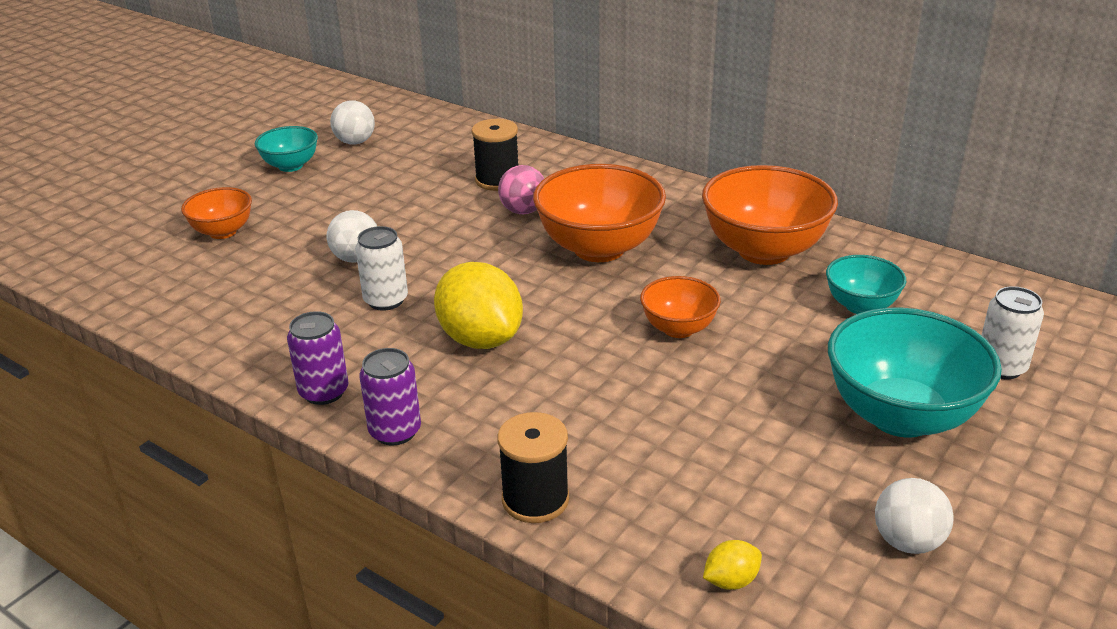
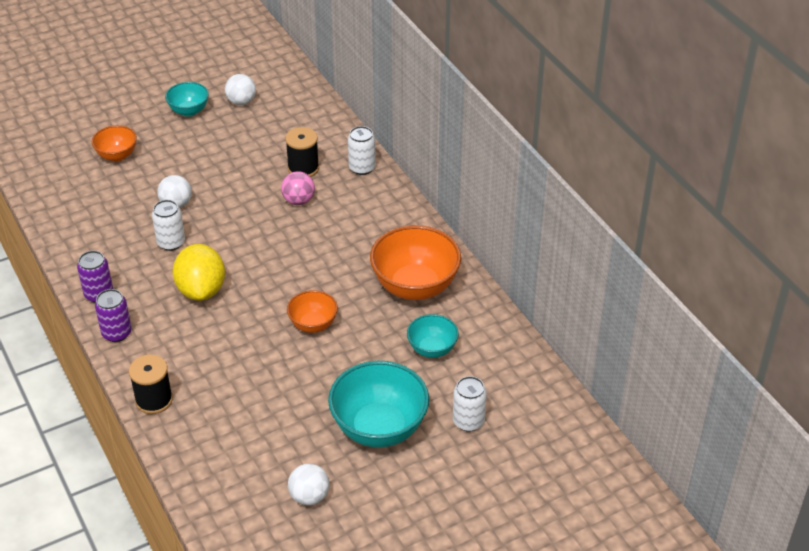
camera: 25 degrees right, 10 degrees up
orange bowl [533,164,666,262] -> none
yellow lemon [703,540,762,590] -> none
none -> white can [348,126,376,175]

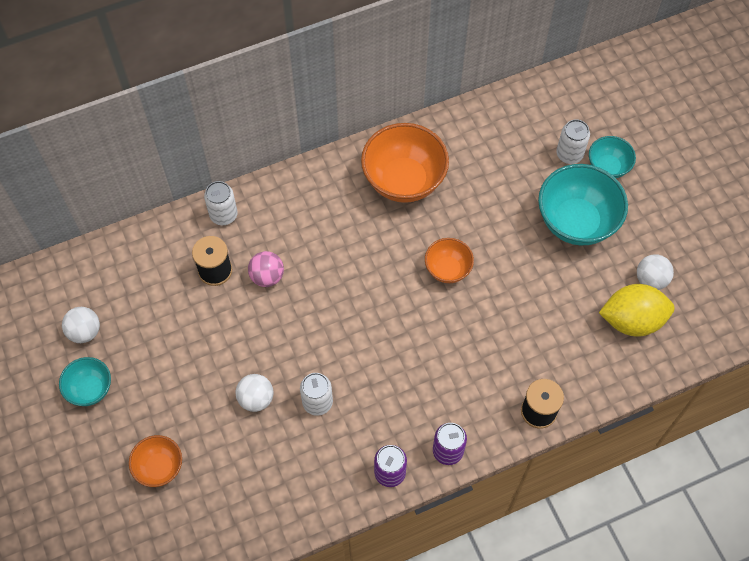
camera: 85 degrees left, 20 degrees up
yellow lemon [172,244,225,301] -> yellow lemon moved to [599,284,675,337]
turquoise bowl [407,314,459,358] -> turquoise bowl moved to [589,136,636,178]

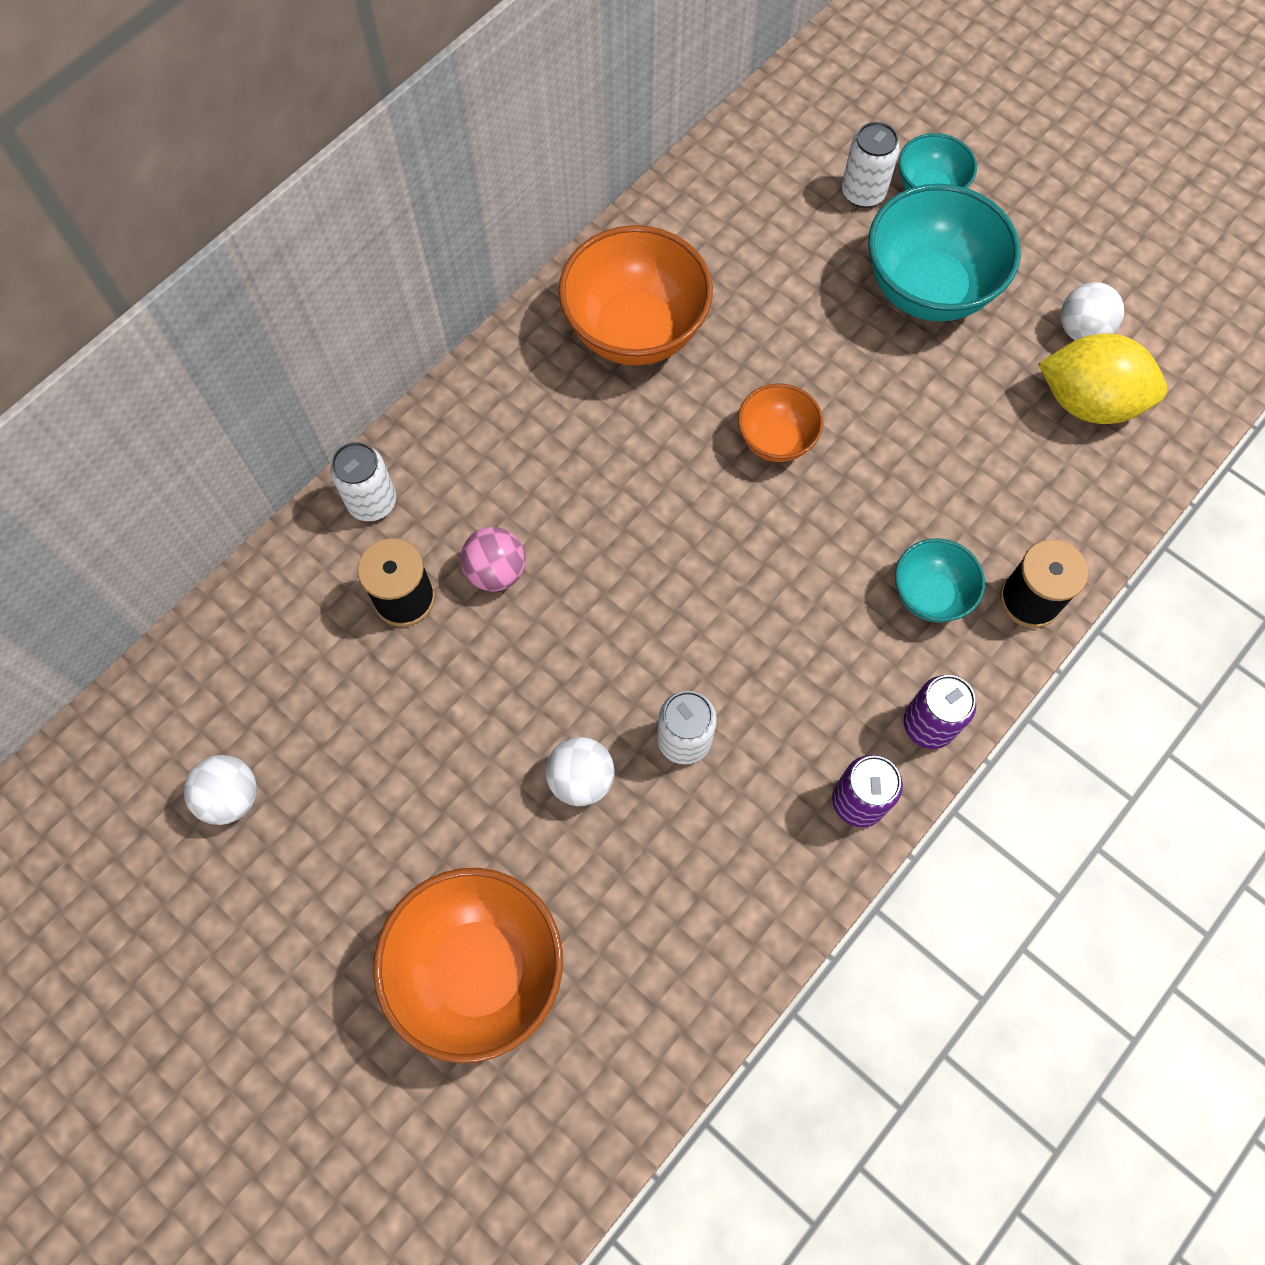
camera: 25 degrees left, 5 degrees up
turquoise bowl [59,357,111,406] -> turquoise bowl moved to [895,538,985,622]
orange bowl [129,435,182,487] -> orange bowl [373,868,563,1063], size x1.83
yellow lemon [599,284,675,337] -> yellow lemon turned 45 degrees clockwise [1038,334,1167,424]

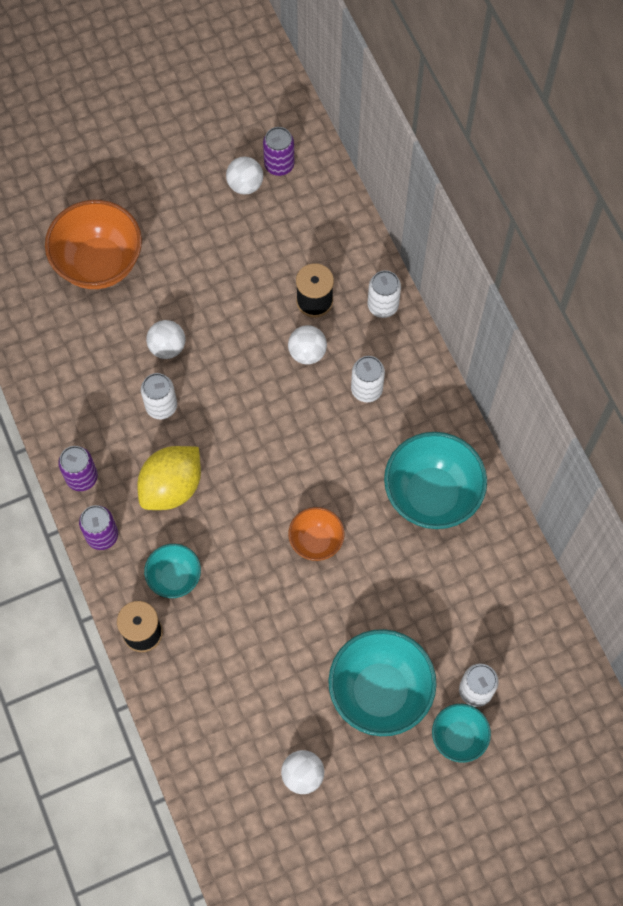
camera: 115 degrees right, 0 degrees up
pink ball [460,527,525,592] -> white ball [288,325,327,365]
orange bowl [558,225,713,366] -> turquoise bowl [384,432,487,529]
yellow lemon [1038,334,1167,424] -> yellow lemon moved to [137,446,201,510]
none -> purple can [263,127,294,176]
none -> white can [351,356,385,402]

